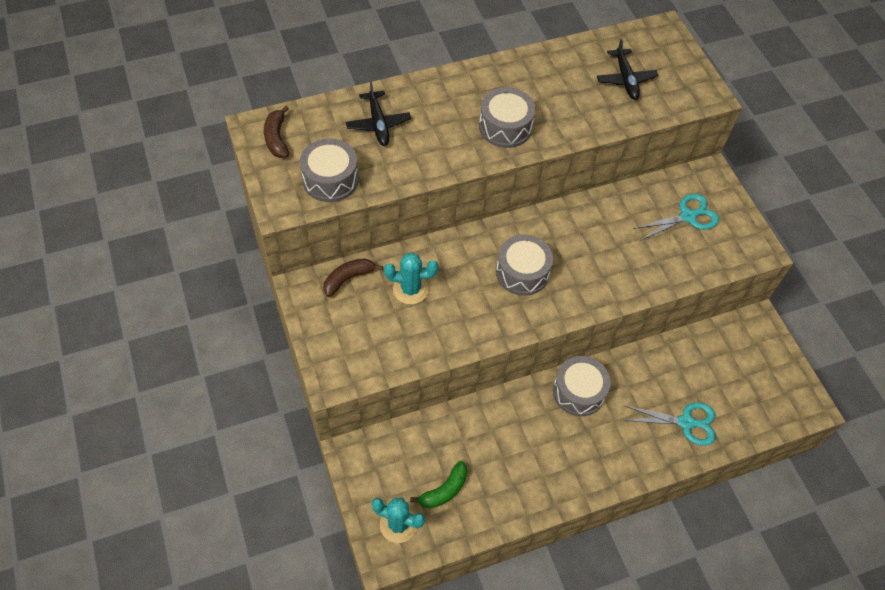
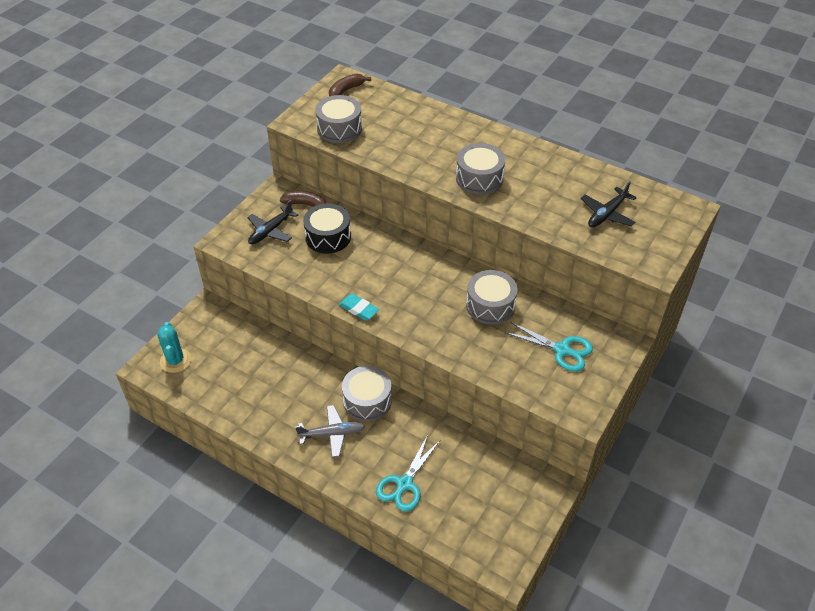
camera: 55 degrees right, 10 degrees down
black plane [346,81,411,146] -> black plane moved to [247,200,298,244]
turquoise cactus [384,252,438,305] -> black drum [303,203,351,254]
green banana [410,461,467,508] -> none
grey drum [496,235,553,296] -> grey drum moved to [466,270,517,325]
turquoise scissors [624,402,716,446] -> turquoise scissors turned 60 degrees clockwise [376,435,440,512]
none -> grey plane [295,405,365,458]
none -> turquoise eraser [339,294,379,321]

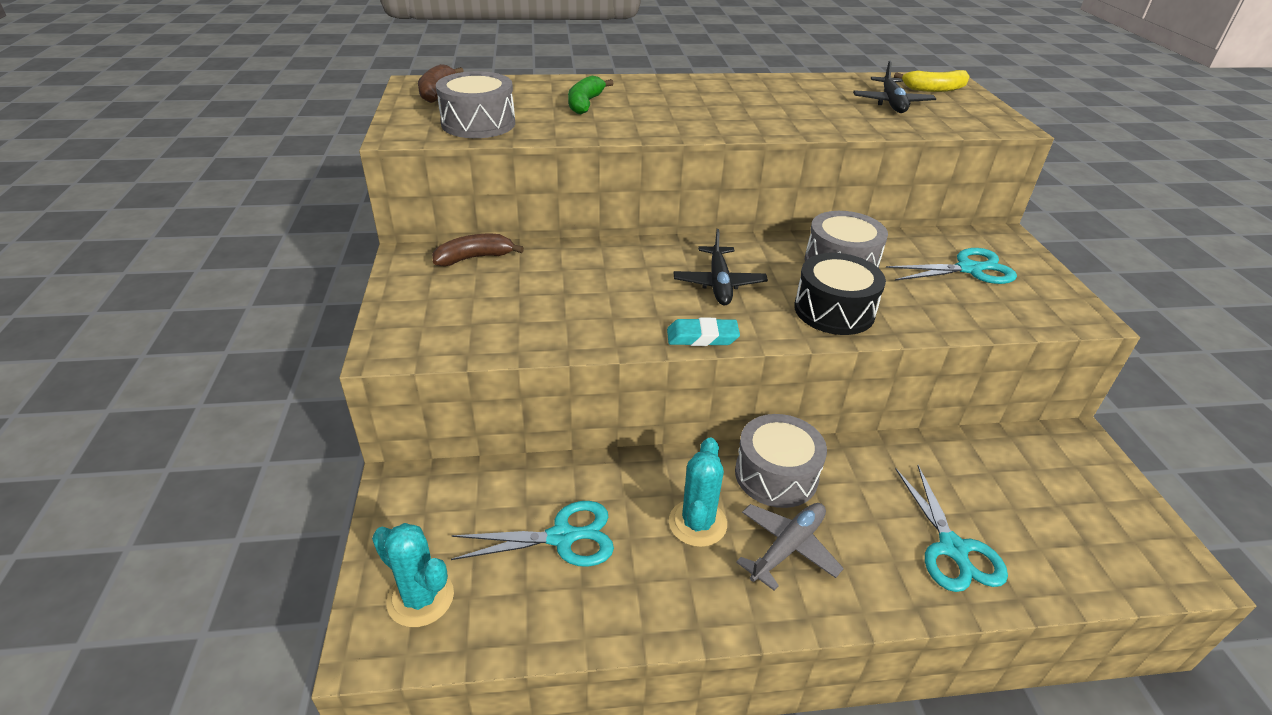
camera: 40 degrees left, 10 degrees down
black plane [247,200,298,244] -> black plane moved to [674,229,768,306]
black drum [303,203,351,254] -> black drum moved to [794,253,886,335]
grey drum [456,143,505,195] -> none
none -> turquoise scissors [451,501,614,567]
none -> green banana [568,76,614,114]
none -> turquoise cactus [669,438,727,547]
none -> yellow banana [894,70,970,92]

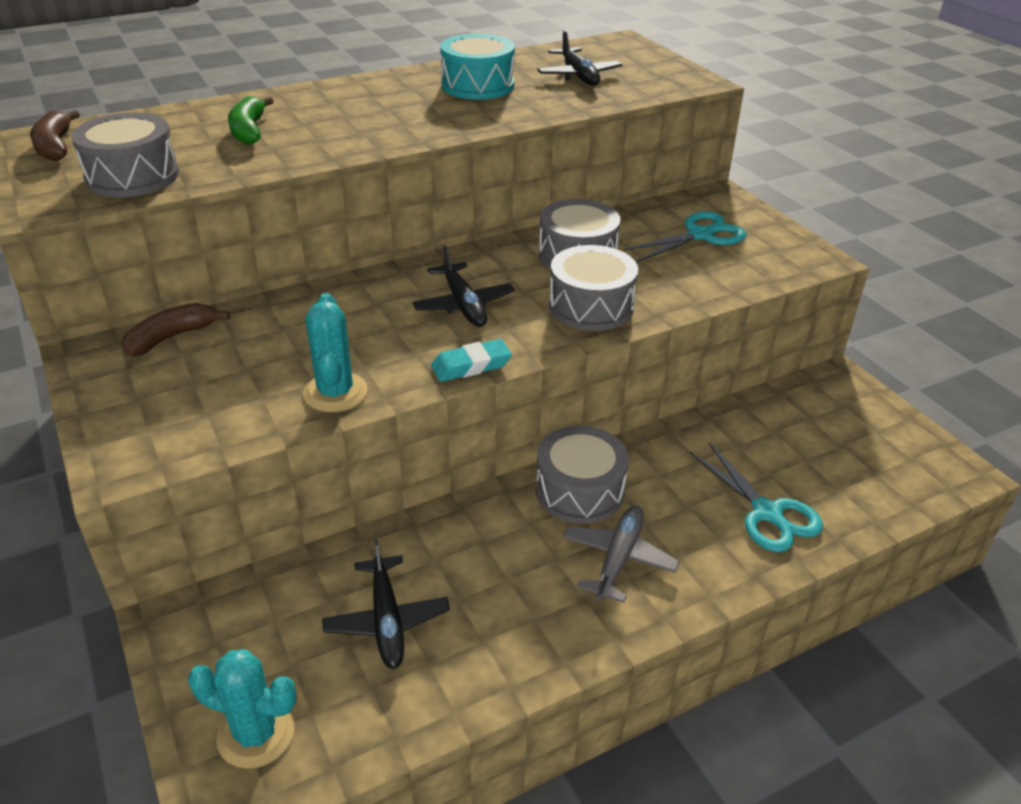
camera: 20 degrees left, 0 degrees up
turquoise scissors [451,501,614,567] -> black plane [322,539,450,669]
turquoise cactus [669,438,727,547] -> turquoise cactus moved to [303,293,368,412]
black drum [794,253,886,335] -> grey drum [549,245,638,331]
yellow banana [894,70,970,92] -> none
none -> turquoise drum [440,34,515,100]

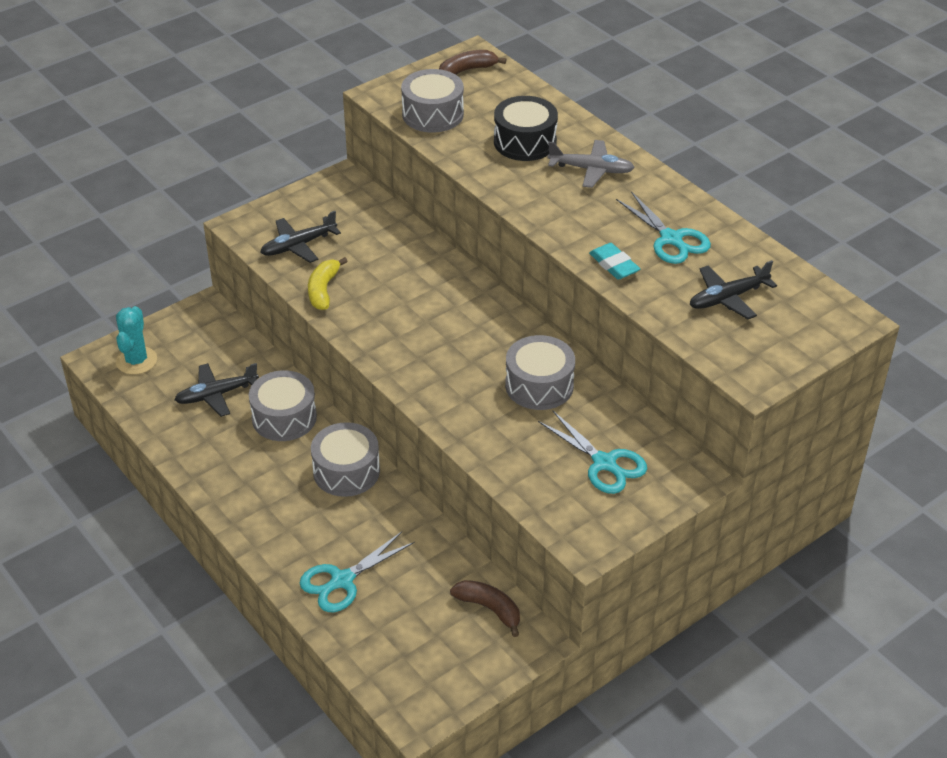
camera: 80 degrees right, 5 degrees up
brown banana [122,303,230,356] -> brown banana moved to [450,580,520,637]
green banana [228,96,274,145] -> black drum [494,96,558,161]
turquoise cactus [303,293,368,412] -> yellow banana [308,257,348,310]
black plane [412,245,515,327] -> black plane moved to [260,211,341,263]
turquoise eraser [431,339,512,382] -> turquoise eraser moved to [589,243,640,280]
turquoise drum [440,34,515,100] -> turquoise scissors [616,191,711,264]
grey drum [549,245,638,331] -> grey drum moved to [249,370,317,441]
grey plane [563,505,679,603] -> grey plane moved to [547,140,635,188]

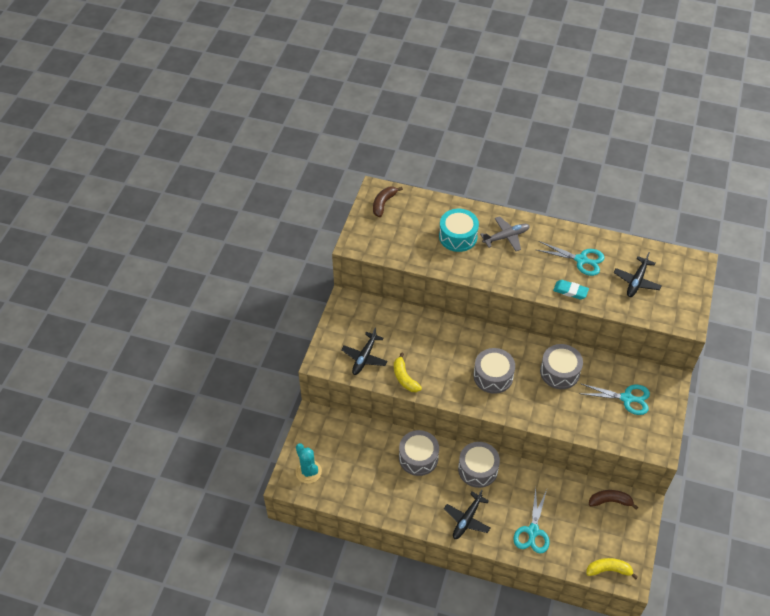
camera: 35 degrees left, 10 degrees up
black plane [174,363,259,417] -> black plane moved to [444,490,490,539]
grey drum [401,69,464,133] -> grey drum moved to [473,348,515,394]
black drum [494,96,558,161] -> turquoise drum [439,209,479,252]
none -> yellow banana [586,558,638,579]

